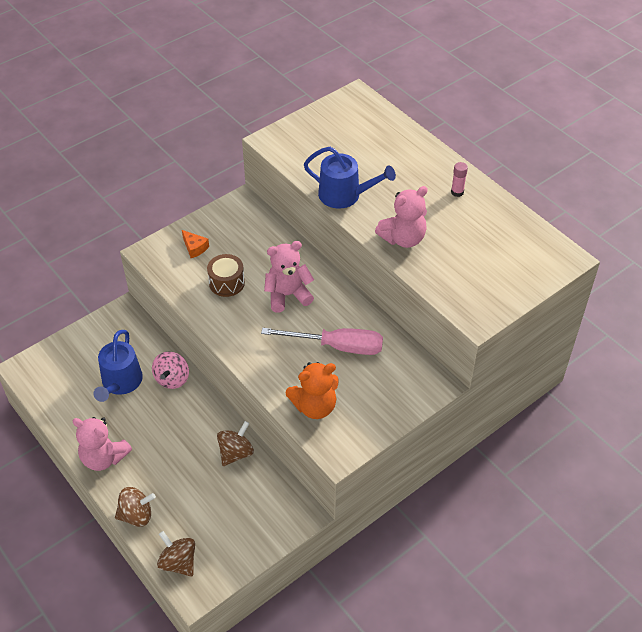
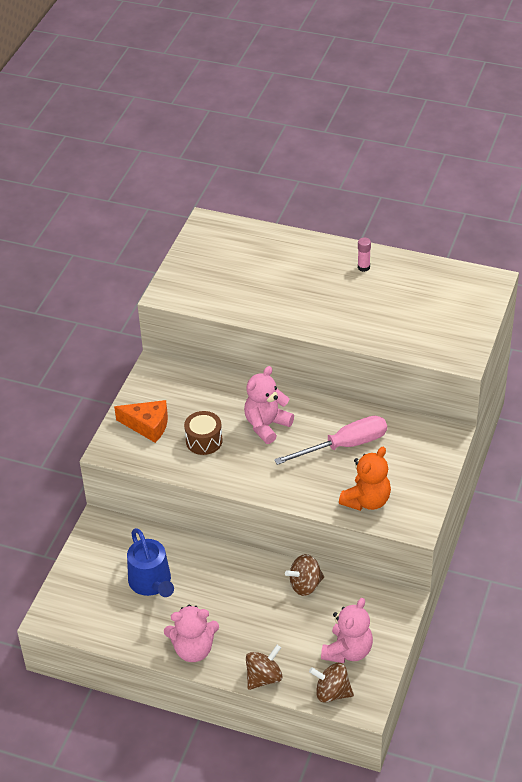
camera: 30 degrees left, 5 degrees down
pink spinning top [152,352,189,389] -> none
orange cheese [182,230,209,258] -> orange cheese [114,400,168,443], size x1.64
brown spinning top [217,421,254,466] -> brown spinning top turned 120 degrees counterclockwise [285,554,324,596]
blue watering can [304,147,396,209] -> none
pink teddy bear [375,186,428,248] -> pink teddy bear moved to [321,598,373,663]

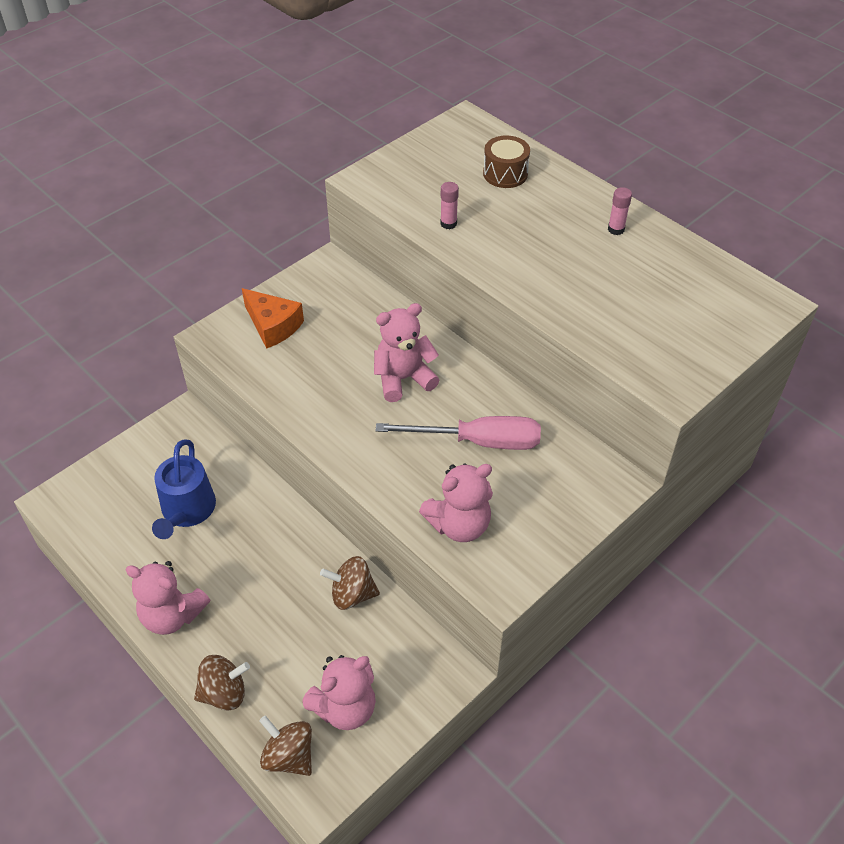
camera: 25 degrees right, 5 degrees up
brown drum [184,411,223,455] -> brown drum moved to [483,136,530,188]
orange teddy bear [339,447,391,511] -> pink teddy bear [419,463,493,542]
none -> pink glue stick [440,182,459,229]

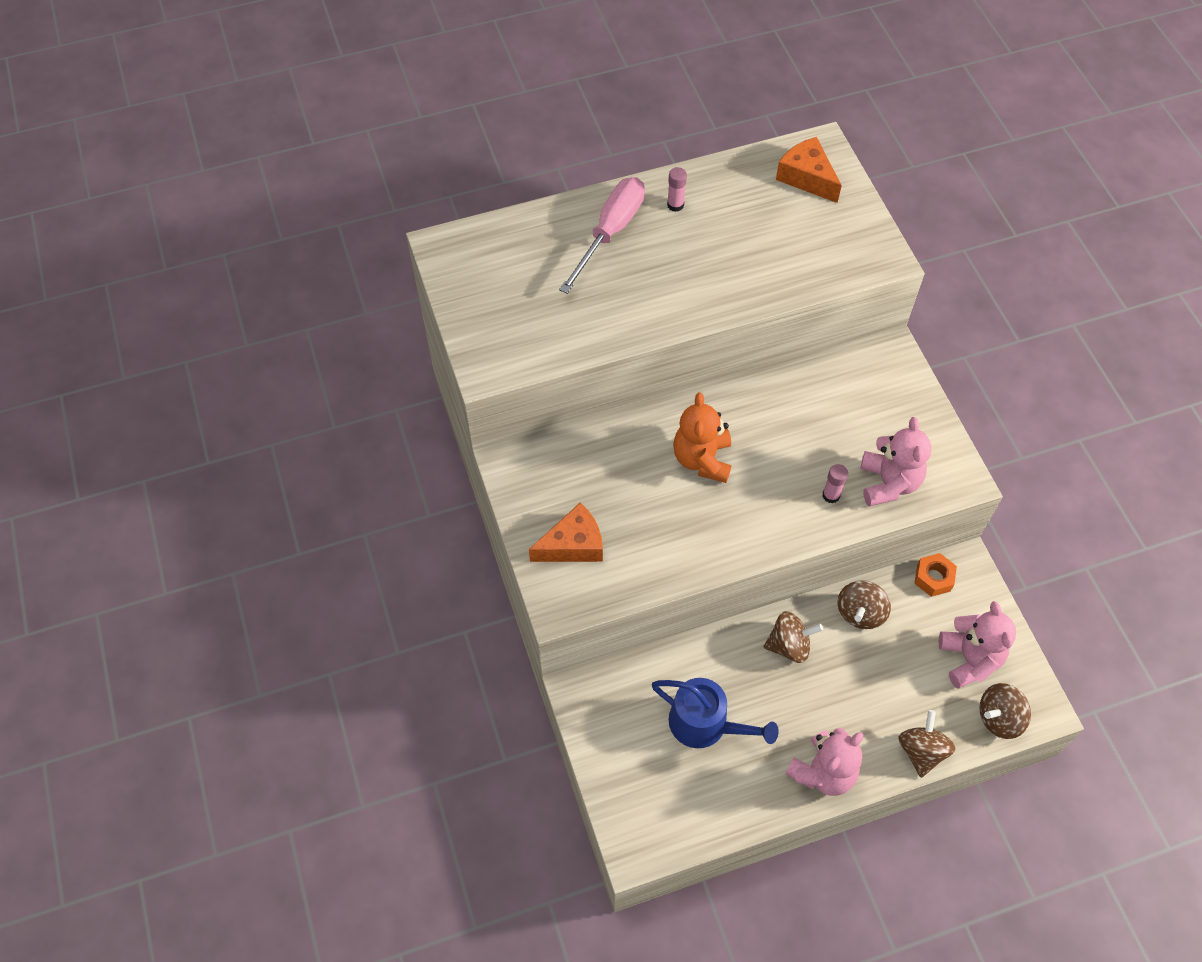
camera: 65 degrees left, 10 degrees up
pink teddy bear [374,303,439,402] -> orange teddy bear [673,392,731,483]
pink screwdriver [376,416,541,450] -> pink screwdriver moved to [559,177,645,294]
pink glue stick [440,182,459,229] -> pink glue stick moved to [823,464,848,503]
brown drum [483,136,530,188] -> none
none -> brown spinning top [763,611,823,663]
none -> orange cheese [776,137,842,203]
none -> orange nut [914,553,957,597]

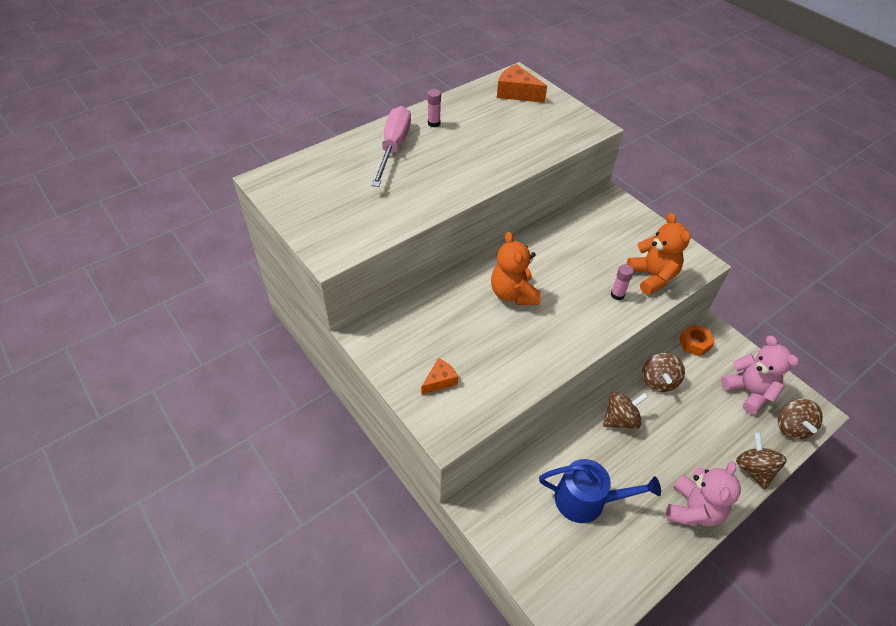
camera: 20 degrees left, 10 degrees down
orange cheese [529,502,603,562] -> orange cheese [421,358,458,394], size x0.61
pink teddy bear [860,417,931,506] -> orange teddy bear [627,213,691,295]
brown spinning top [979,683,1031,739] -> brown spinning top turned 45 degrees counterclockwise [778,399,823,439]

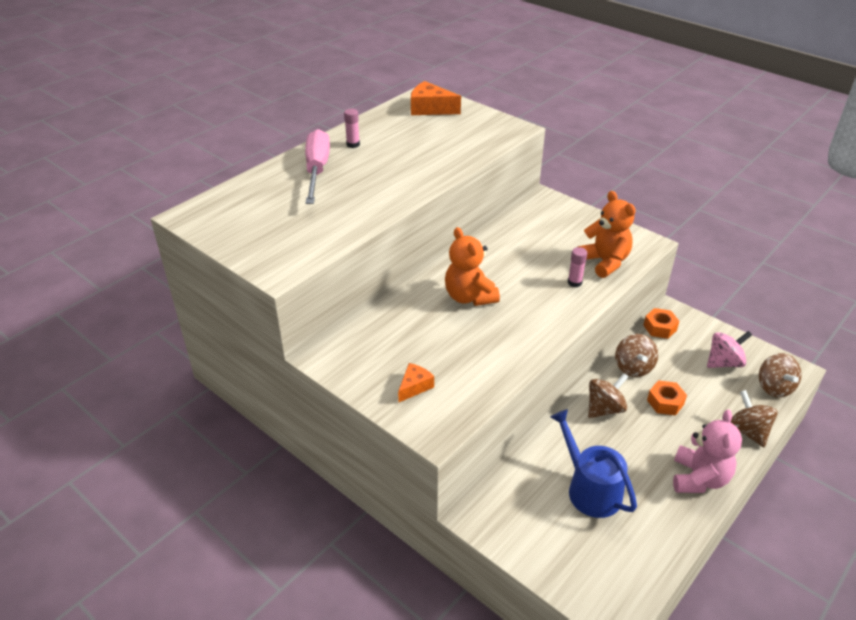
camera: 10 degrees left, 10 degrees down
blue watering can [539,459,661,523] -> blue watering can turned 120 degrees counterclockwise [550,409,637,518]
pink teddy bear [721,336,799,415] -> pink spinning top [707,331,752,368]
none -> orange nut [647,380,687,415]

